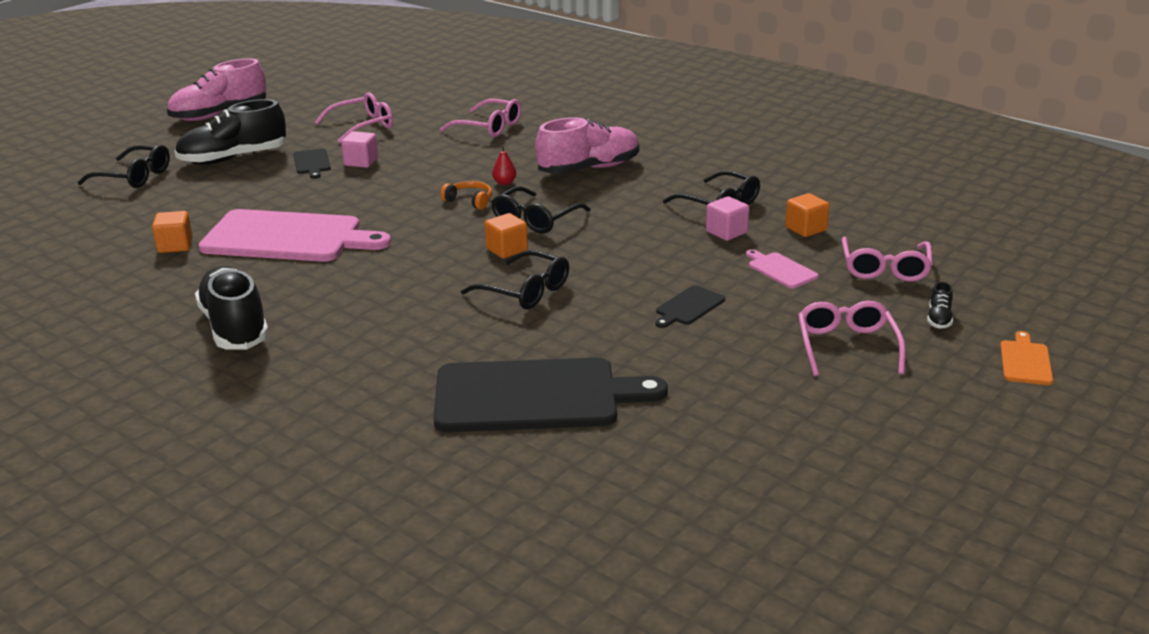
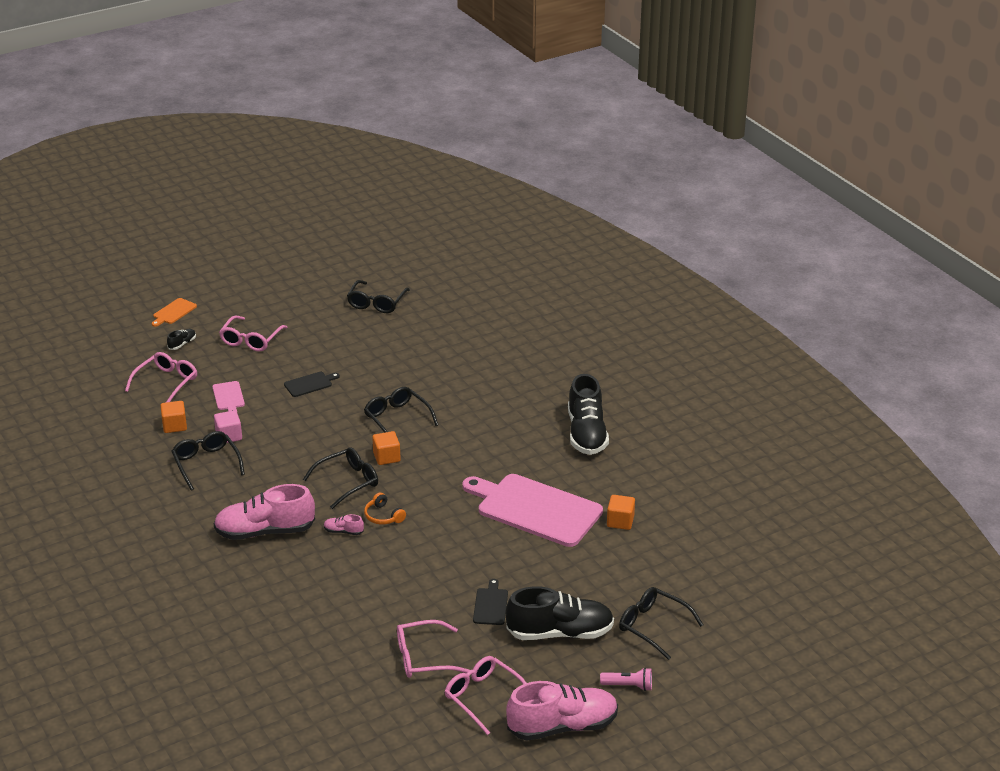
camera: 160 degrees left, 5 degrees up
pink cube [341,131,378,168] -> none
black cutting board [433,358,668,432] -> none
pink glasses [440,99,521,137] -> pink glasses moved to [445,656,526,735]
red pear [492,145,516,185] -> pink shoe [324,514,364,535]
none -> black glasses [347,280,410,313]
none -> pink flashlight [600,668,652,691]

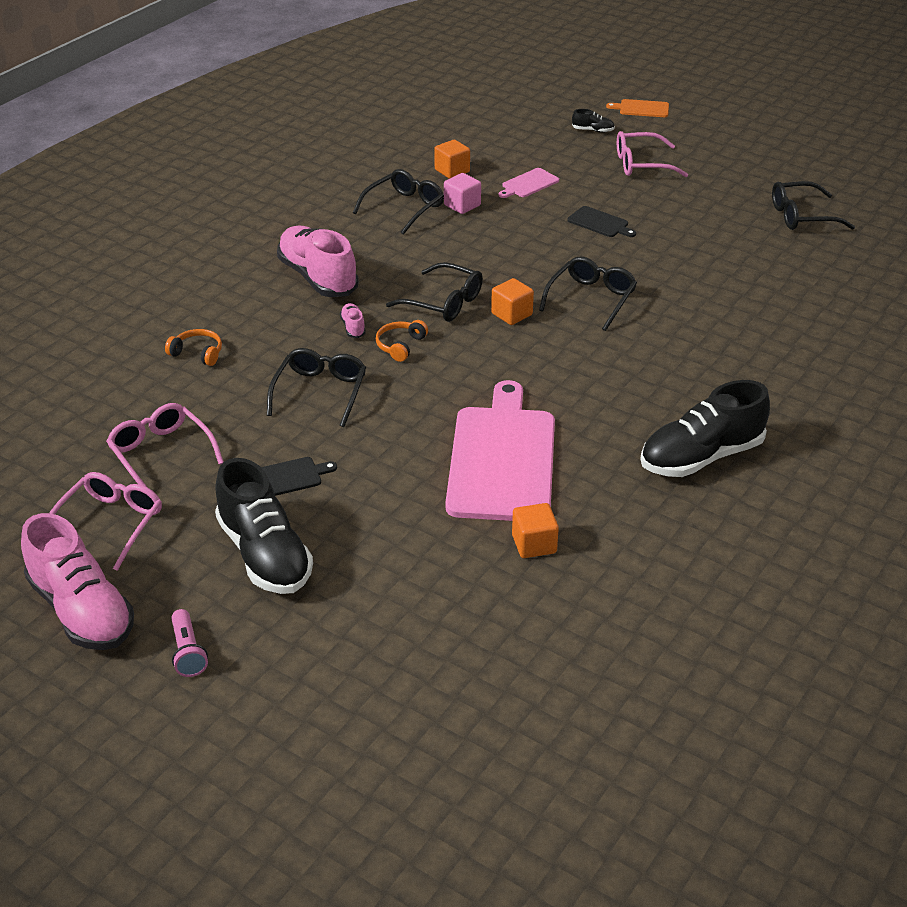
camera: 65 degrees right, 5 degrees up
pink glasses [125,352,197,402] -> none
black glasses [619,587,704,660] -> black glasses moved to [267,348,366,427]
none -> orange headphones [165,329,222,366]

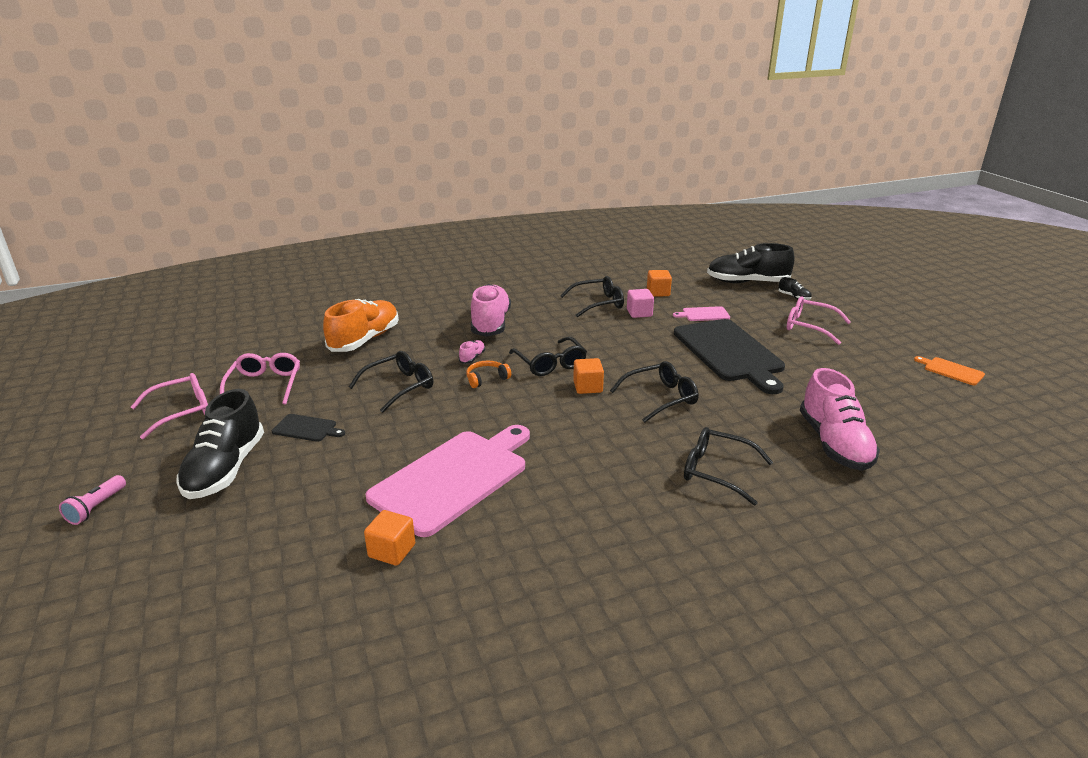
camera: 35 degrees right, 10 degrees down
pink shoe [21,513,134,650] -> pink shoe moved to [800,368,880,471]
orange headphones [165,329,222,366] -> orange shoe [323,299,399,352]
black cutting board [567,206,636,237] -> black cutting board [674,319,785,394], size x2.37
orange cutting board [606,99,669,117] -> orange cutting board moved to [914,356,985,385]
black shoe [640,380,770,477] -> black shoe moved to [707,243,795,283]
black glasses [772,181,855,230] -> black glasses moved to [684,427,773,506]

